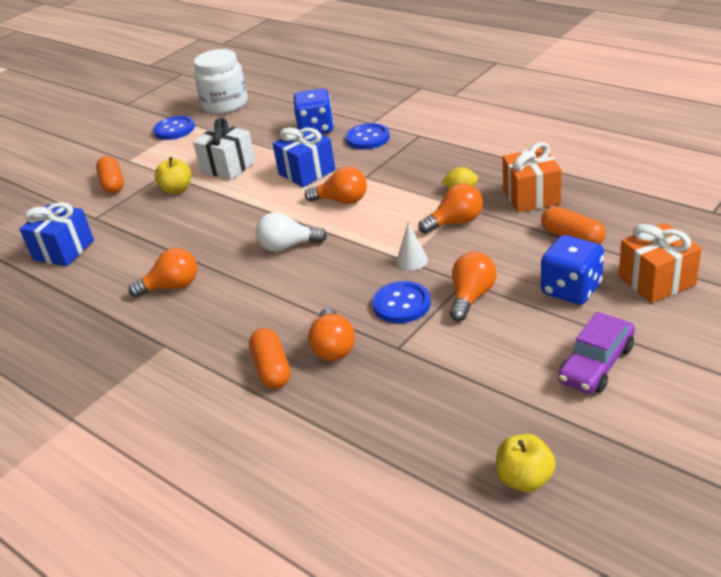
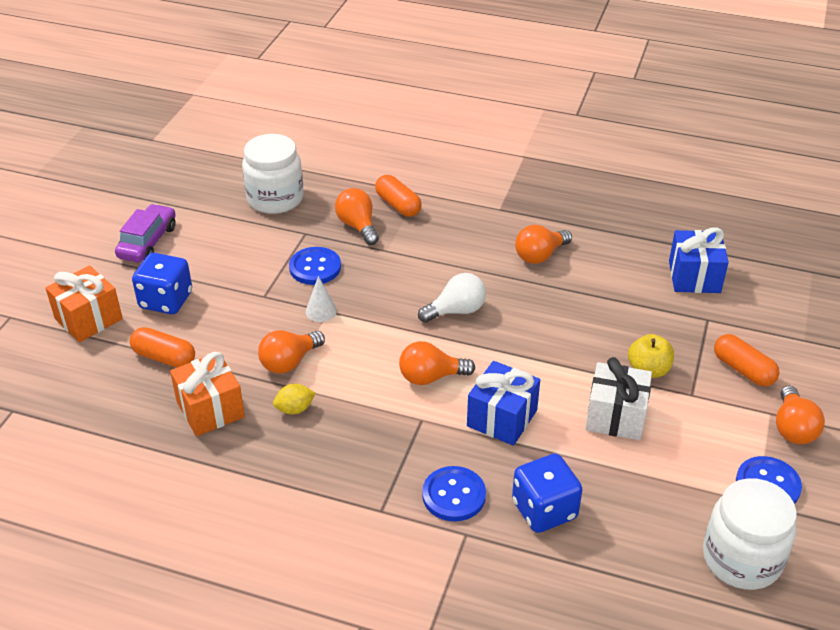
camera: 155 degrees right, 5 degrees up
orange light bulb [450,252,496,321] -> orange light bulb moved to [776,386,825,444]
yellow apple [496,434,556,492] -> none
none -> white jar [242,134,304,214]

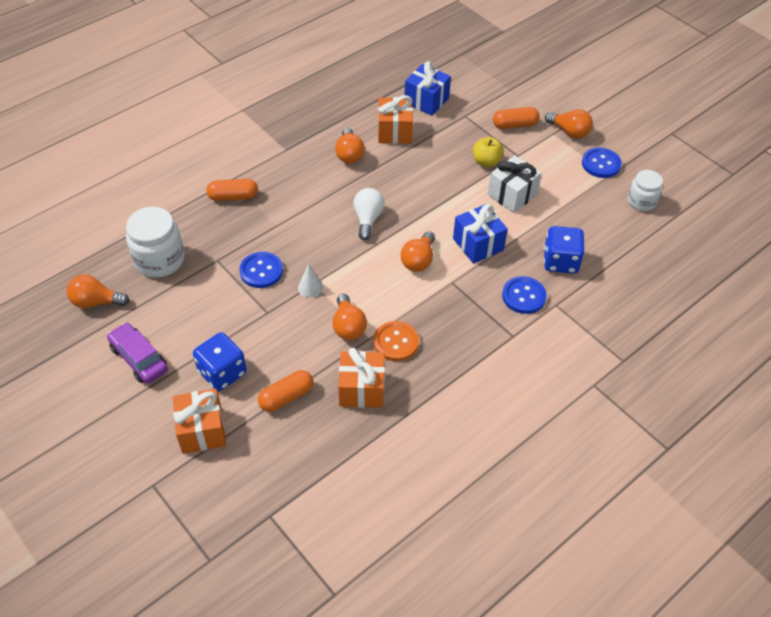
camera: 60 degrees left, 10 degrees up
yellow lemon [273,384,316,414] -> orange button [373,321,419,361]
orange light bulb [335,188,379,245] -> orange light bulb moved to [66,274,129,308]
white jar [703,478,797,590] -> white jar [628,170,663,211], size x0.63
none -> orange gift [378,95,413,144]

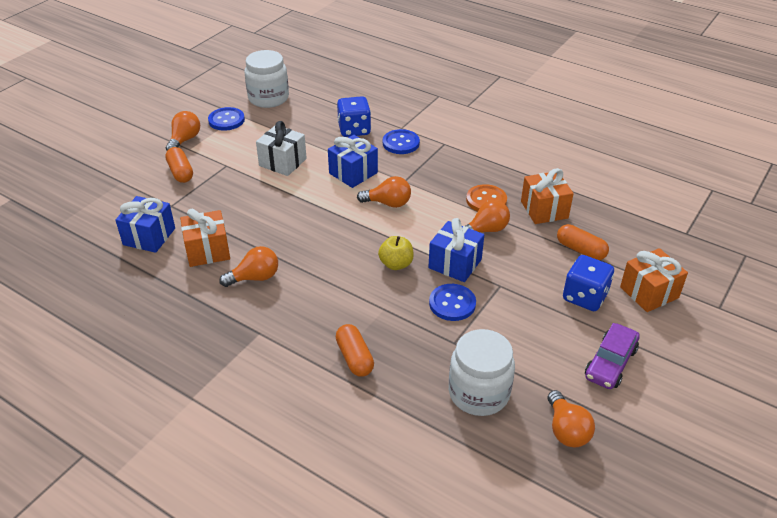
camera: 105 degrees left, 10 degrees down
white cone [298,264,323,298] -> blue gift [428,218,484,282]
white light bulb [353,188,385,240] -> none
yellow apple [473,137,504,167] -> yellow apple moved to [378,236,414,270]
white jar [628,170,663,211] -> white jar [245,50,289,108], size x1.60

